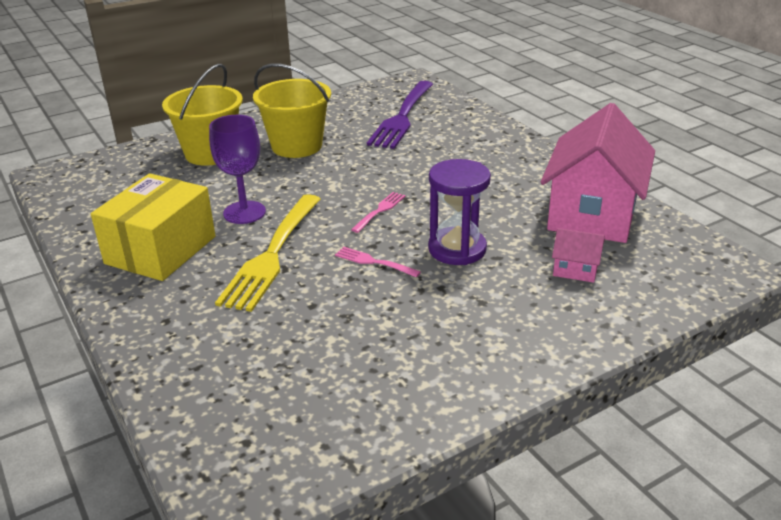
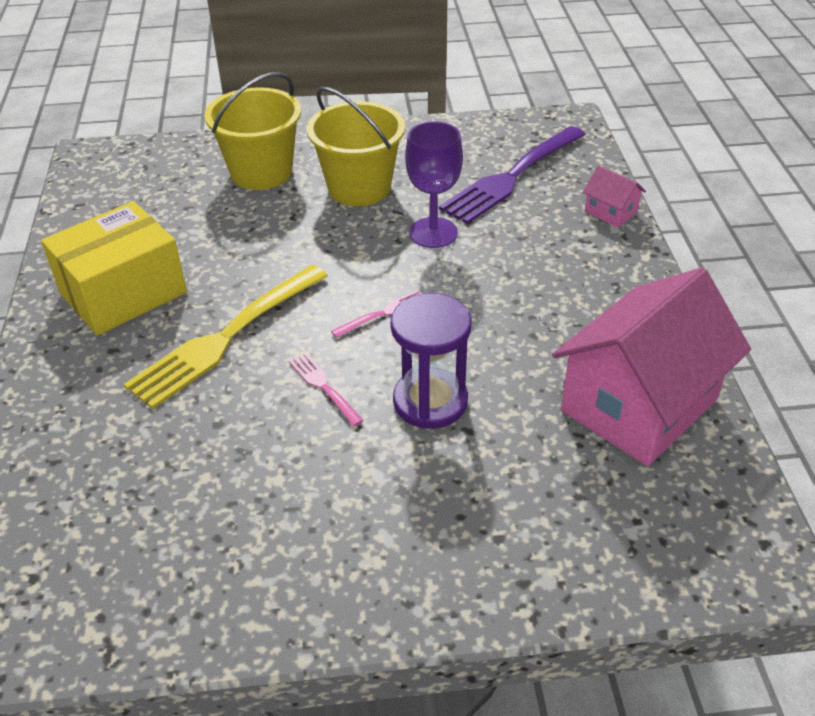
camera: 25 degrees right, 10 degrees up
purple goblet [209,115,266,224] -> purple goblet moved to [405,121,463,248]
pink house [552,228,605,283] -> pink house moved to [583,165,646,228]

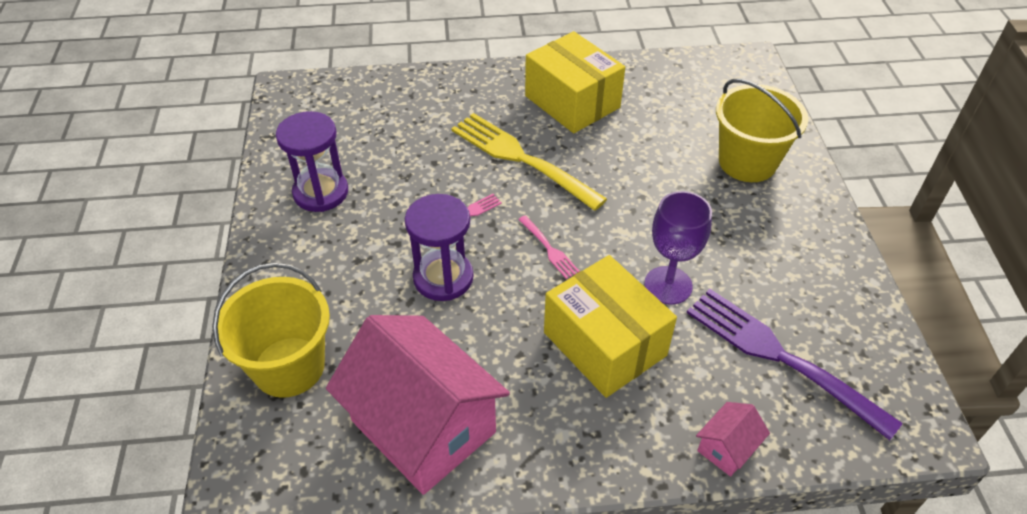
camera: 90 degrees right, 5 degrees up
yellow bucket [307,87,405,206] -> yellow bucket moved to [212,262,330,398]
none -> purple hourglass [276,111,348,212]
none -> yellow box [544,255,677,398]

